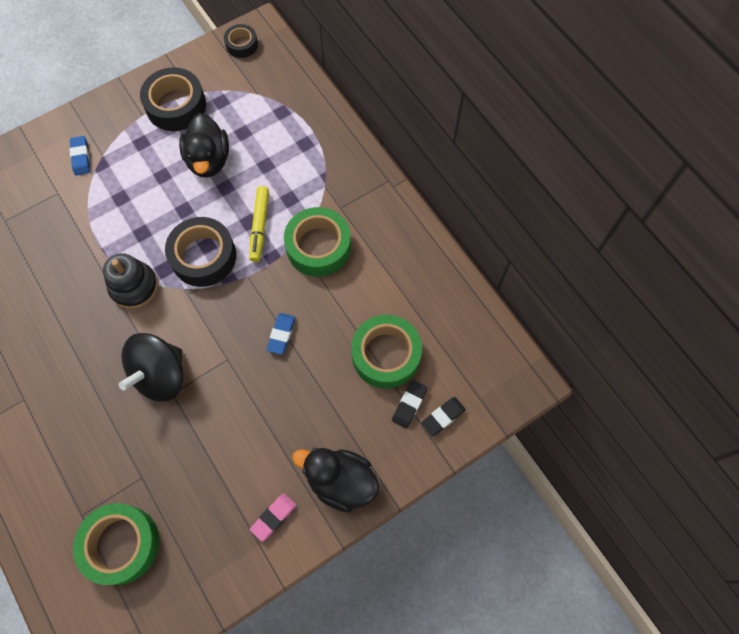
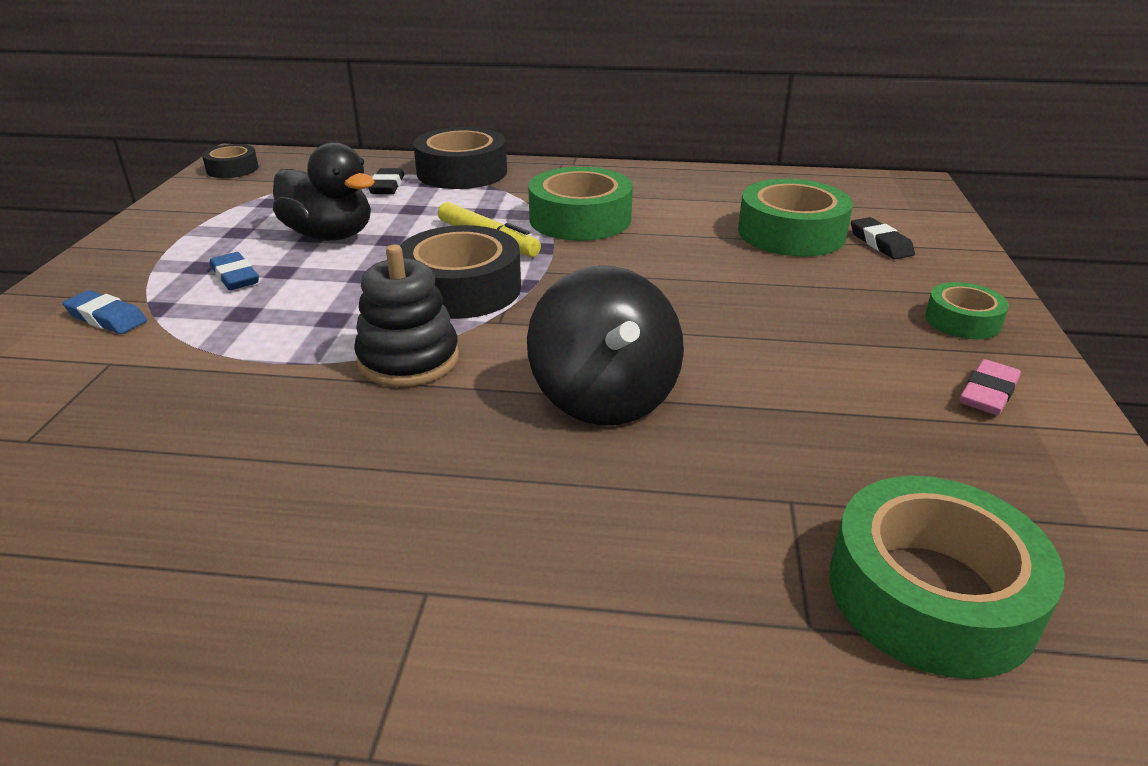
camera: 50 degrees left, 35 degrees down
black tape [140,67,206,131] -> black tape moved to [413,127,507,189]
pink eraser [250,494,297,542] -> pink eraser turned 45 degrees clockwise [960,359,1021,415]
blue eraser [266,313,296,355] -> blue eraser moved to [210,252,259,290]
black duck [292,448,379,513] -> green tape [925,282,1009,339]
black eraser [421,397,466,436] -> black eraser moved to [368,168,404,194]

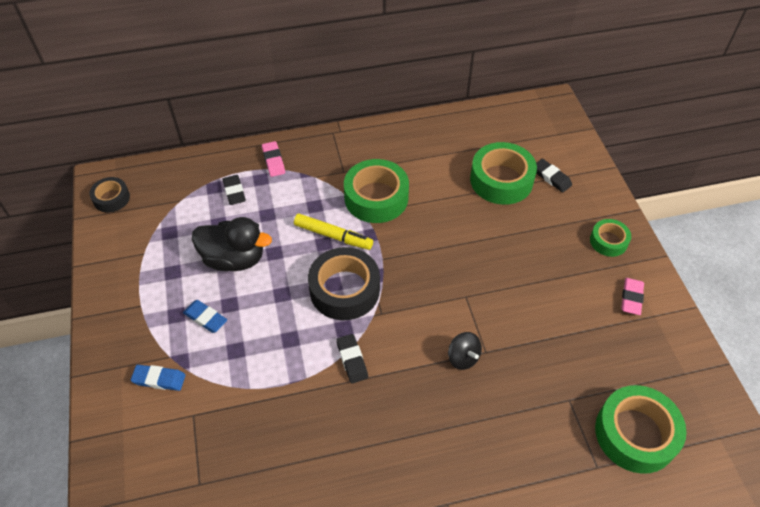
camera: 20 degrees left, 20 degrees up
black stacking toy [354,245,459,387] -> black eraser [336,334,368,384]
black tape [413,127,507,189] -> pink eraser [262,141,285,177]
black spinning top [527,266,684,426] -> black spinning top [448,332,482,370], size x0.49

